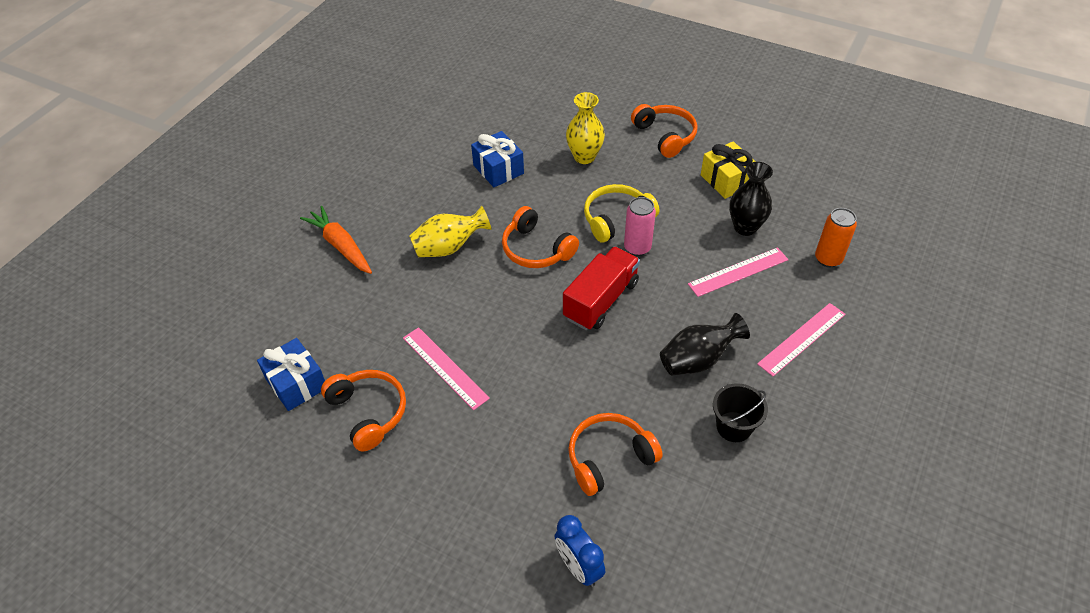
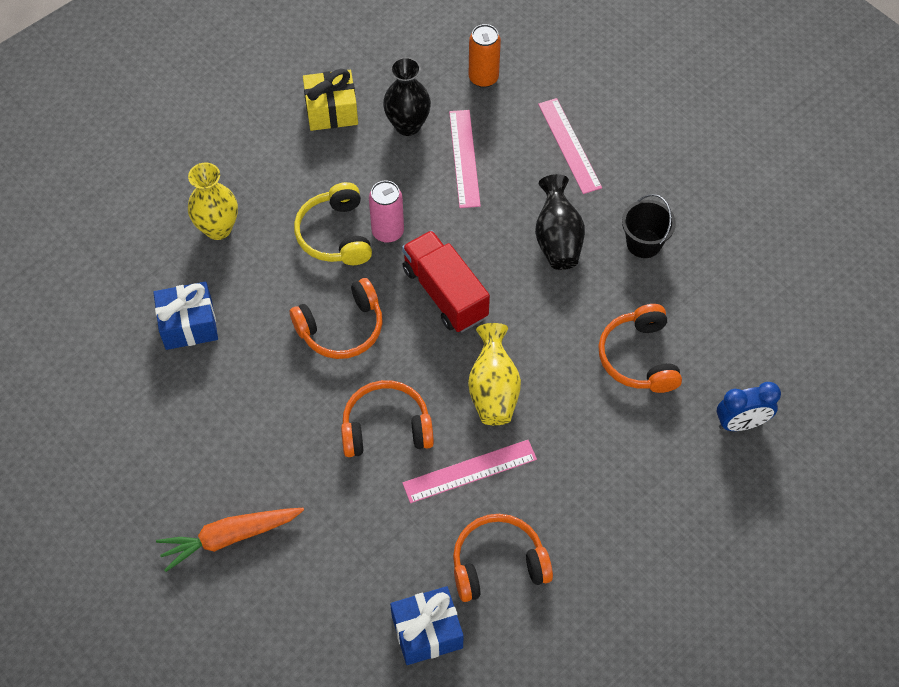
camera: 70 degrees left, 10 degrees up
yellow vase [409,206,491,257] -> yellow vase moved to [468,323,521,425]
orange headphones [631,104,697,158] -> orange headphones moved to [341,380,434,457]

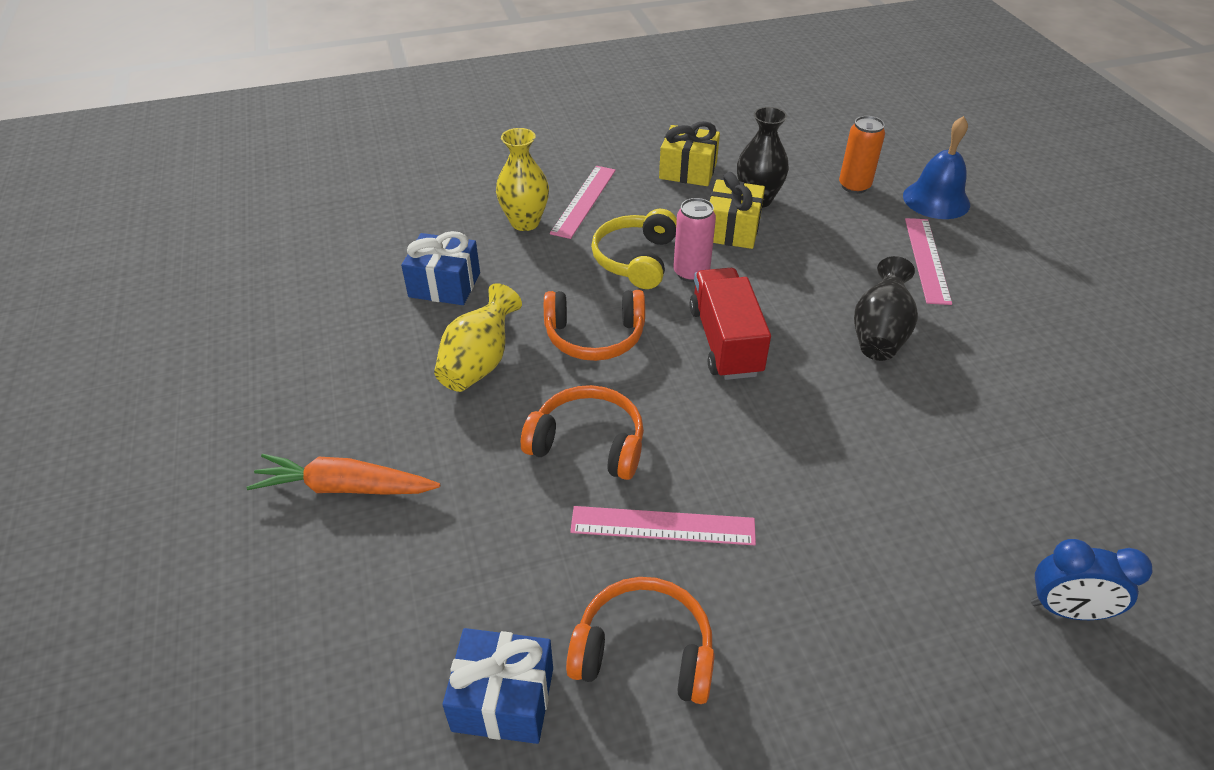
camera: 25 degrees right, 15 degrees down
pink ruler [449,110,481,208] -> pink ruler moved to [550,166,616,239]
yellow vase [468,323,521,425] -> yellow vase moved to [434,283,522,392]
orange headphones [598,304,682,393] -> none
black bucket [622,194,676,258] -> none
none -> yellow gift [710,172,765,249]
none -> blue bell [903,116,970,219]

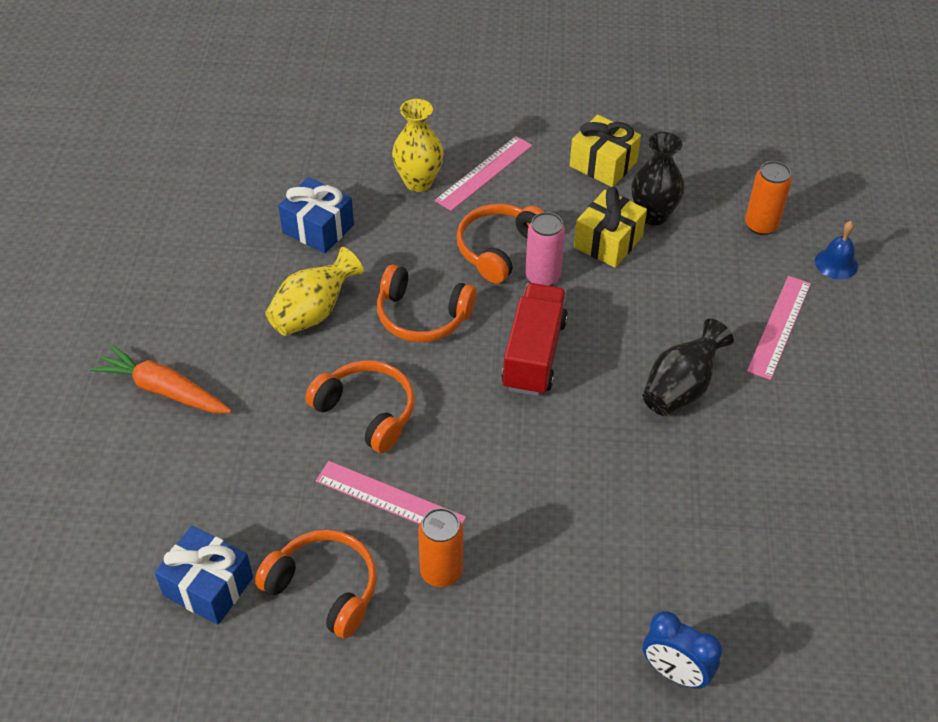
camera: 20 degrees right, 5 degrees up
yellow headphones [591,209,677,289] -> orange headphones [457,204,544,284]
blue bell [903,116,970,219] -> blue bell [815,221,858,279], size x0.62
none -> orange can [418,508,463,587]

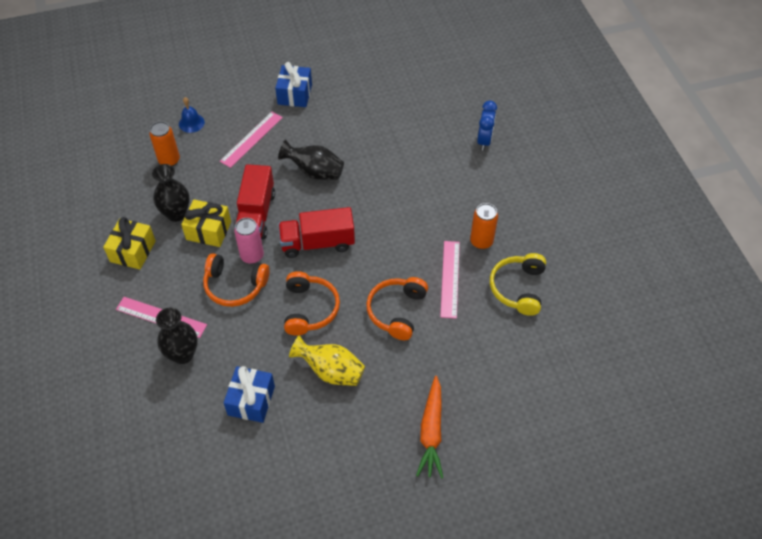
camera: 110 degrees left, 5 degrees up
blue gift [155,526,253,625] -> blue gift moved to [275,62,312,107]
orange headphones [255,530,377,639] -> yellow headphones [490,253,546,316]
yellow vase [392,99,444,192] -> black vase [156,308,198,364]
pink ruler [747,276,811,380] -> pink ruler turned 60 degrees counterclockwise [220,112,283,168]
none -> red truck [235,164,275,239]

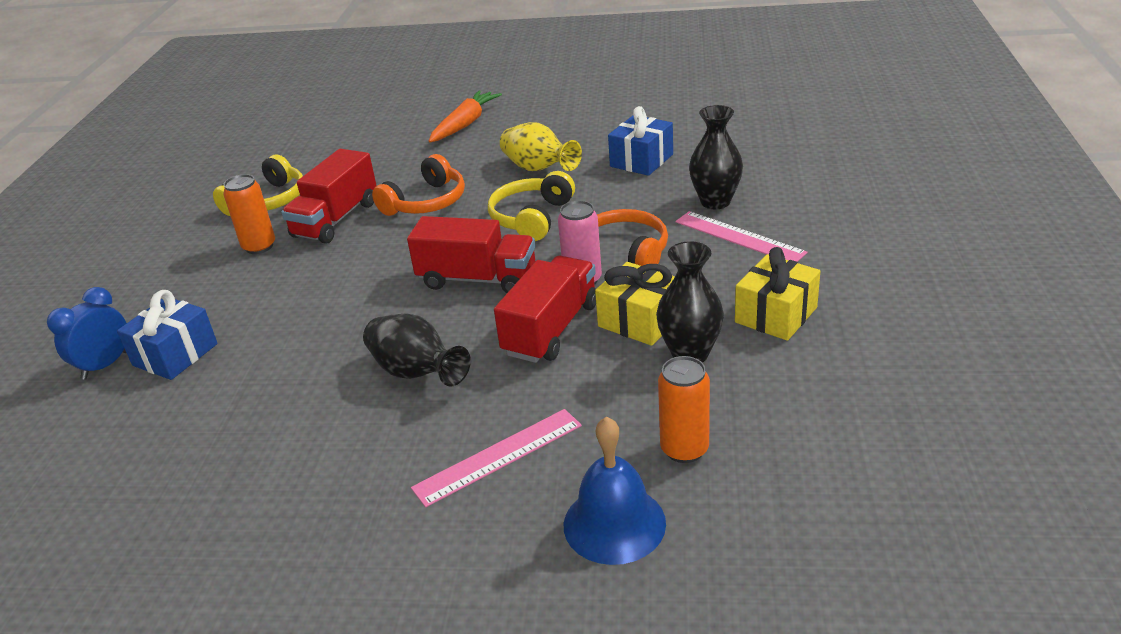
camera: 155 degrees left, 20 degrees down
blue bell [179,97,205,133] -> blue bell [564,416,666,565], size x1.62
blue gift [275,62,312,107] -> blue gift moved to [117,290,218,380]
orange headphones [284,271,340,336] -> yellow headphones [488,171,575,241]
pink ruler [440,241,460,319] -> red truck [281,149,377,244]

